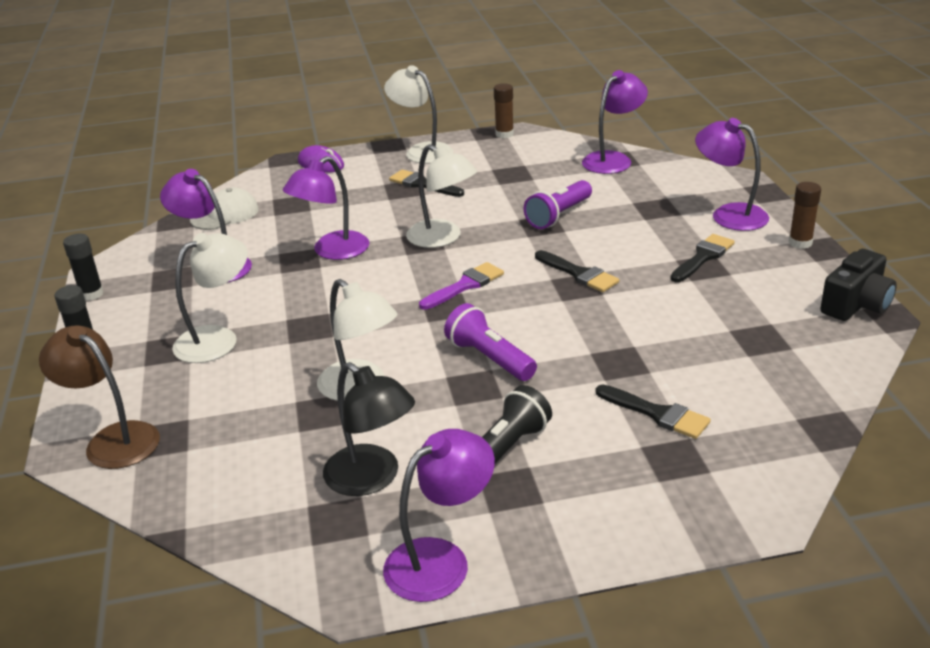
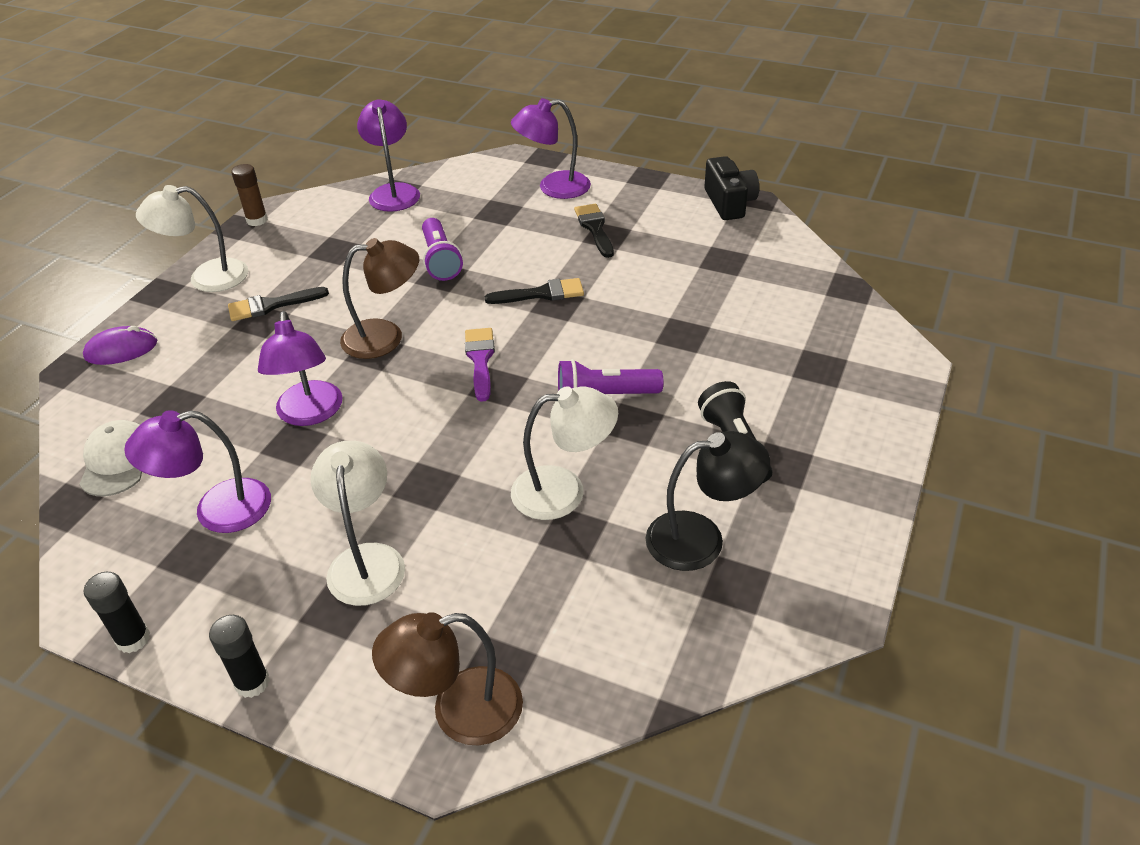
camera: 55 degrees left, 10 degrees up
purple lamp [383,429,495,602] -> none
white lamp [406,144,477,248] -> brown lamp [340,238,419,359]
black brush [596,384,711,439] -> none
brown glue stick [789,182,821,249] -> none

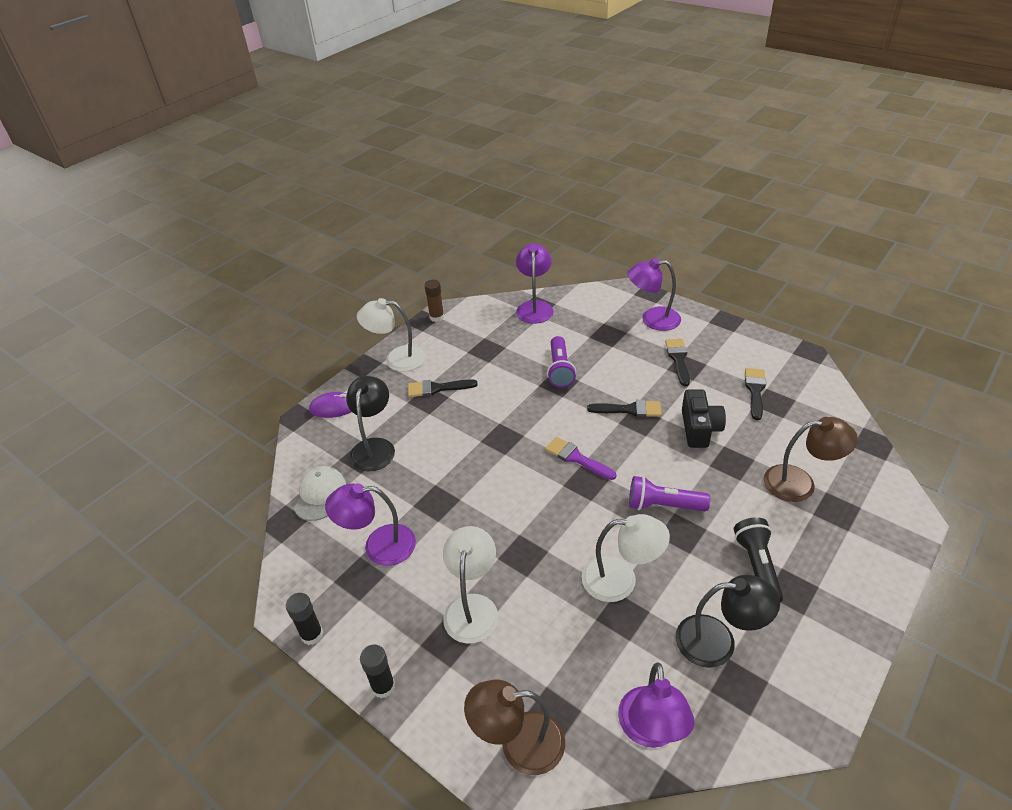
camera: 15 degrees right, 0 degrees up
purple lamp [258,311,342,426] -> purple lamp moved to [618,662,695,748]
brown lamp [340,238,419,359] -> brown lamp moved to [764,417,858,502]
purple brush [465,328,495,402] -> purple brush turned 60 degrees counterclockwise [545,437,616,480]
black camera [704,156,759,220] -> black camera moved to [682,389,726,448]
none -> black lamp [346,376,395,472]
none -> black brush [745,368,766,420]

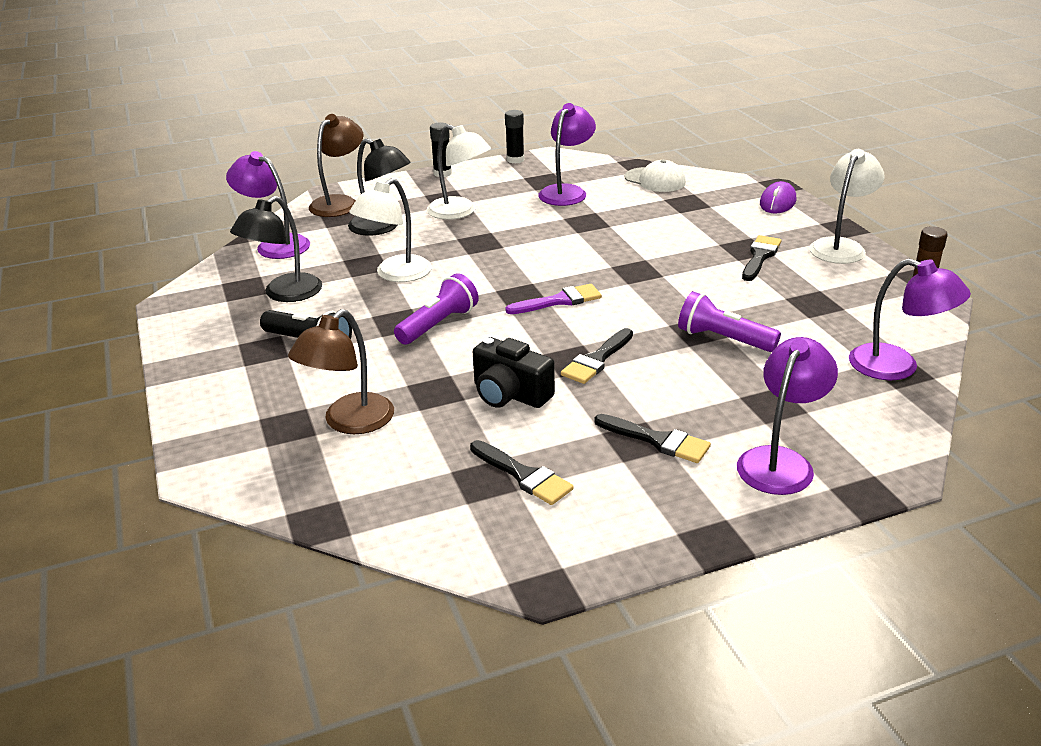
camera: 120 degrees right, 10 degrees down
black lamp [346,376,395,472] -> black lamp moved to [348,138,411,236]

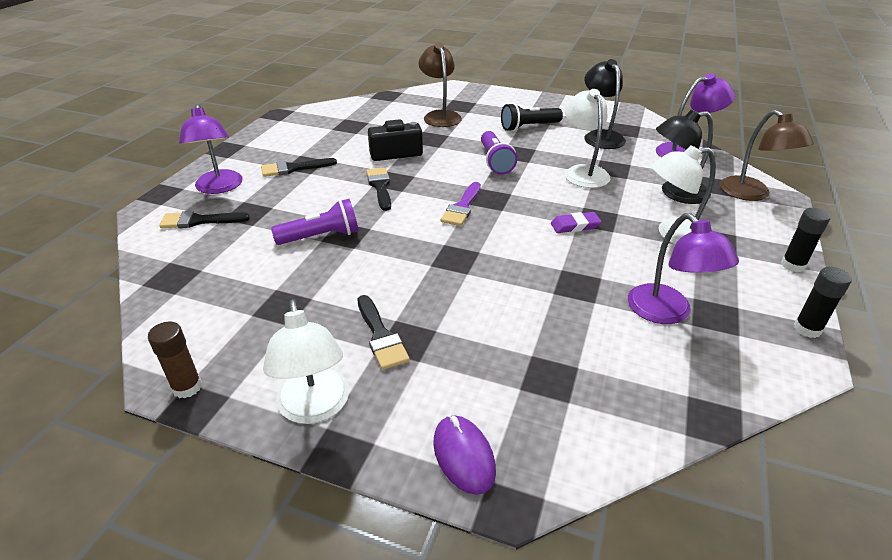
camera: 130 degrees right, 5 degrees up
black brush [470,440,574,505] -> black brush moved to [159,211,250,228]
white cap [625,159,686,192] -> none
purple lamp [849,259,971,380] -> none
none -> purple eraser [551,212,602,233]

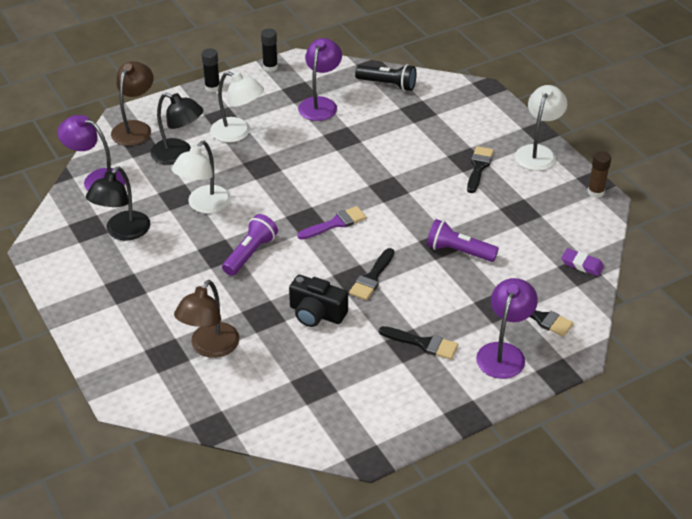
camera: 140 degrees left, 5 degrees up
purple mouse [433,415,496,495] -> none
black flashlight [501,103,563,131] -> black flashlight moved to [355,64,416,91]
purple eraser [551,212,602,233] -> purple eraser moved to [561,248,604,276]

